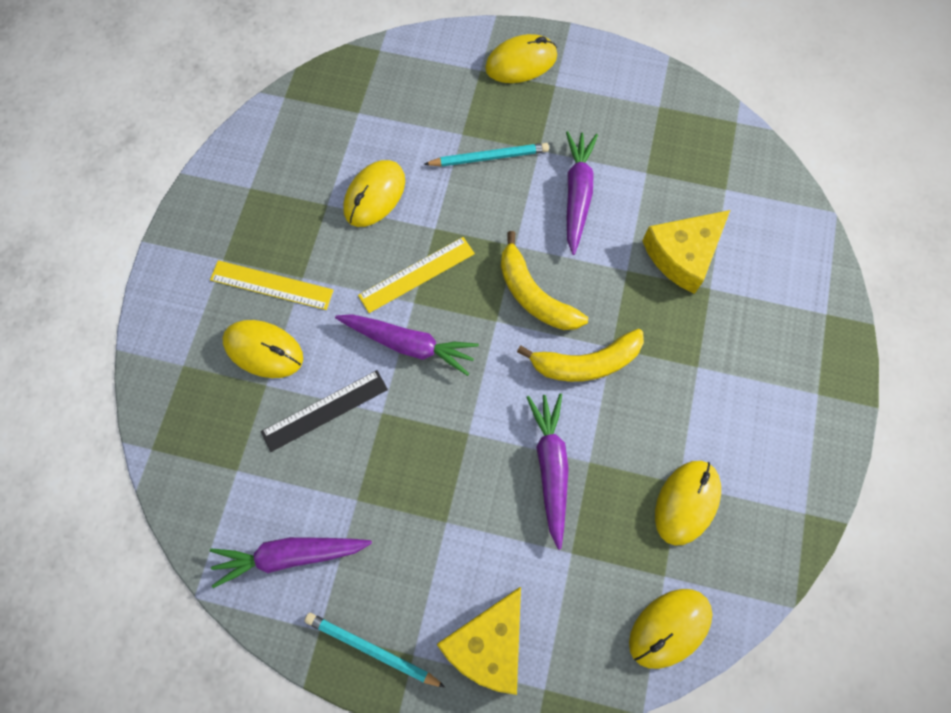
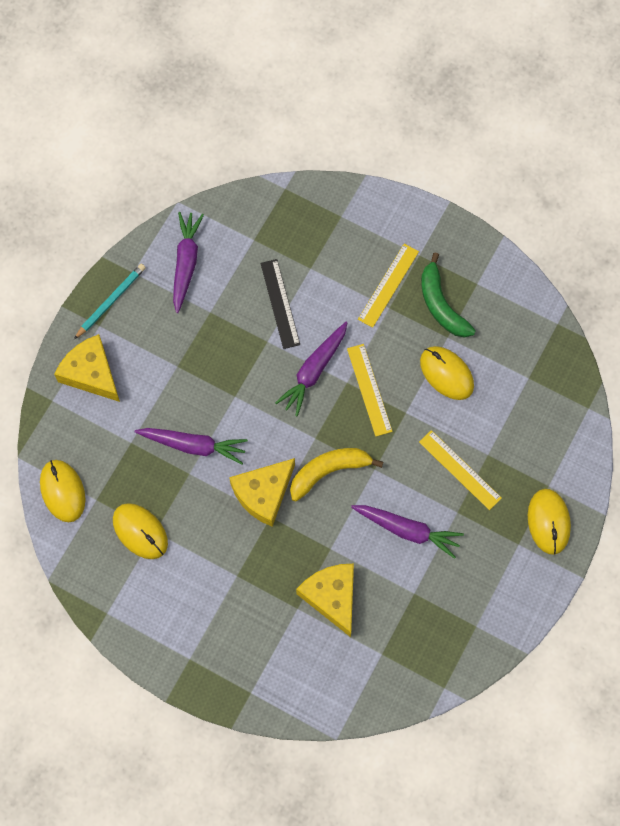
camera: 105 degrees right, 0 degrees up
yellow mouse [222,320,303,378] -> none
turquoise pencil [424,143,549,167] -> yellow ruler [419,430,502,510]
yellow banana [517,329,644,382] -> yellow cheese [229,458,295,527]
none -> green banana [421,253,476,338]

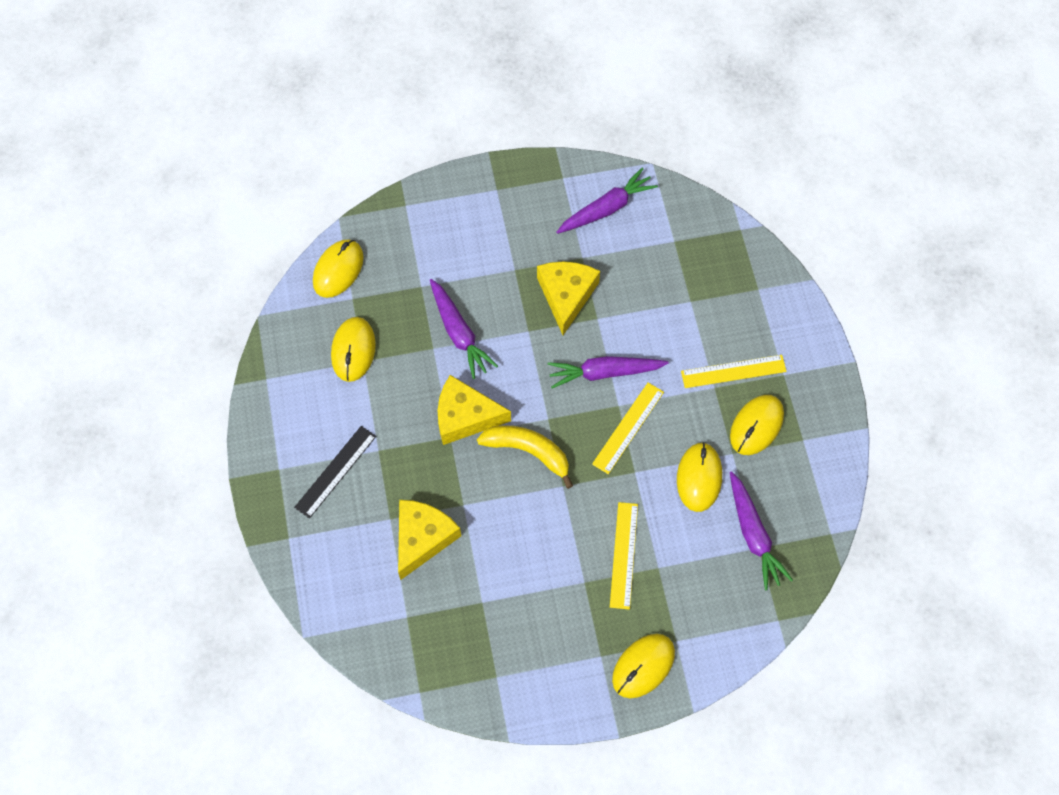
camera: 50 degrees right, 5 degrees down
yellow cheese [54,334,120,402] -> yellow cheese moved to [537,262,600,335]
turquoise pencil [74,264,146,339] -> none
black ruler [260,259,300,349] -> black ruler moved to [294,426,376,519]
purple carrot [351,505,464,559] -> purple carrot moved to [730,471,793,590]
green banana [421,253,476,338] -> yellow mouse [730,395,784,455]

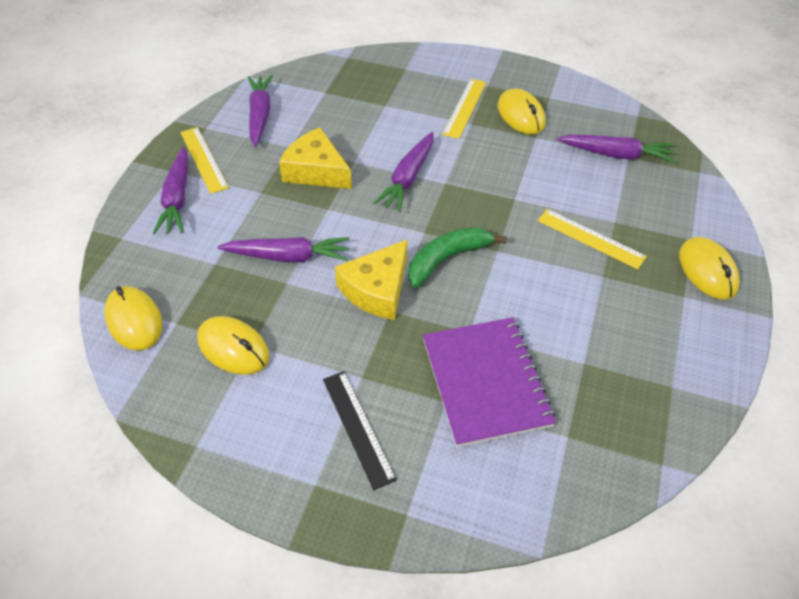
camera: 60 degrees left, 15 degrees down
yellow cheese [398,500,461,580] -> purple notebook [423,317,556,447]
yellow banana [477,425,573,489] -> green banana [408,227,507,288]
yellow ruler [592,383,664,474] -> yellow ruler moved to [180,127,229,194]
yellow mouse [677,442,722,512] -> none
none -> purple carrot [153,147,188,234]

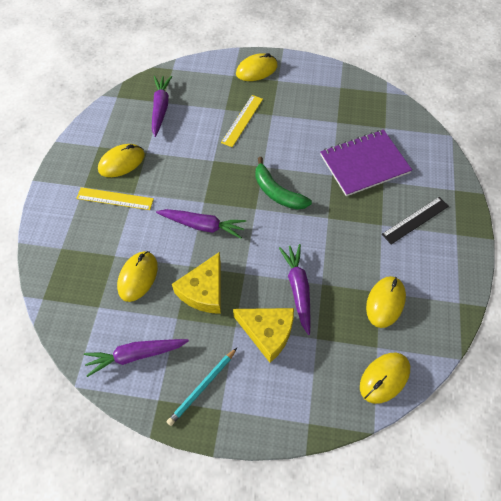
camera: 100 degrees left, 10 degrees up
purple carrot [153,147,188,234] -> none
yellow ruler [180,127,229,194] -> turquoise pencil [167,348,237,426]
yellow cheese [335,239,408,320] -> yellow cheese moved to [233,308,294,363]
none -> yellow mouse [117,251,158,302]

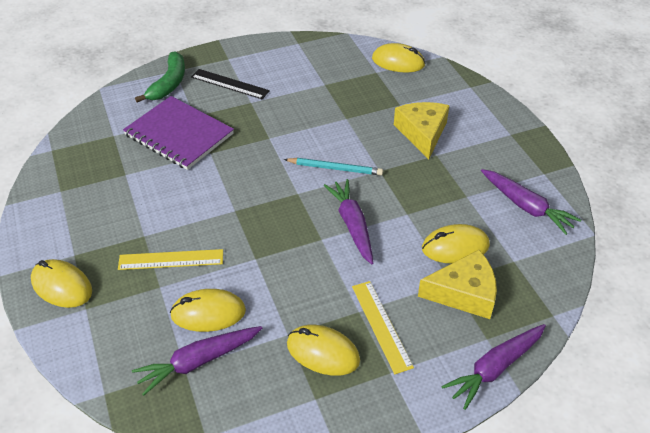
camera: 120 degrees left, 15 degrees down
turquoise pencil [167,348,237,426] -> turquoise pencil moved to [284,158,383,175]
yellow cheese [172,252,221,314] -> yellow cheese moved to [418,250,497,319]
green banana [256,157,312,210] -> green banana moved to [135,51,185,102]
purple carrot [279,244,311,335] -> purple carrot moved to [441,324,546,410]
yellow mouse [366,276,406,328] -> yellow mouse moved to [170,289,246,332]

